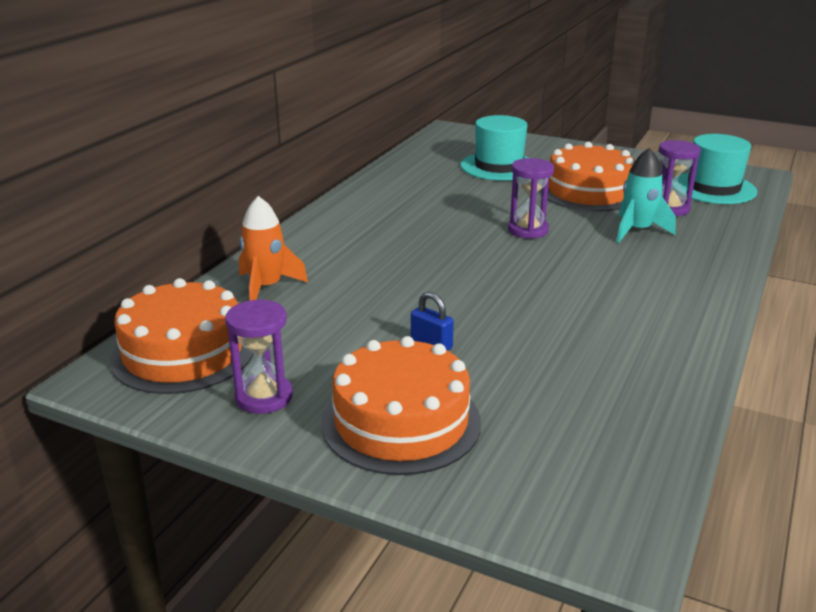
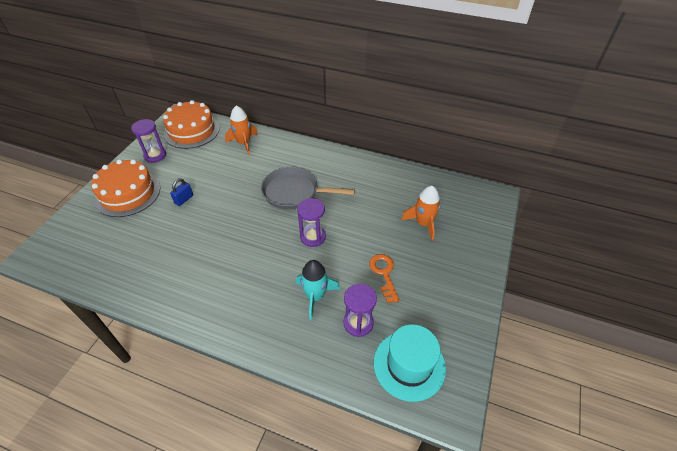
camera: 85 degrees right, 20 degrees up
turquoise hat [461,115,529,181] -> orange rocket [401,186,441,241]
orange cake [540,142,635,212] -> orange key [369,254,400,303]
none -> grey pan [261,167,355,209]

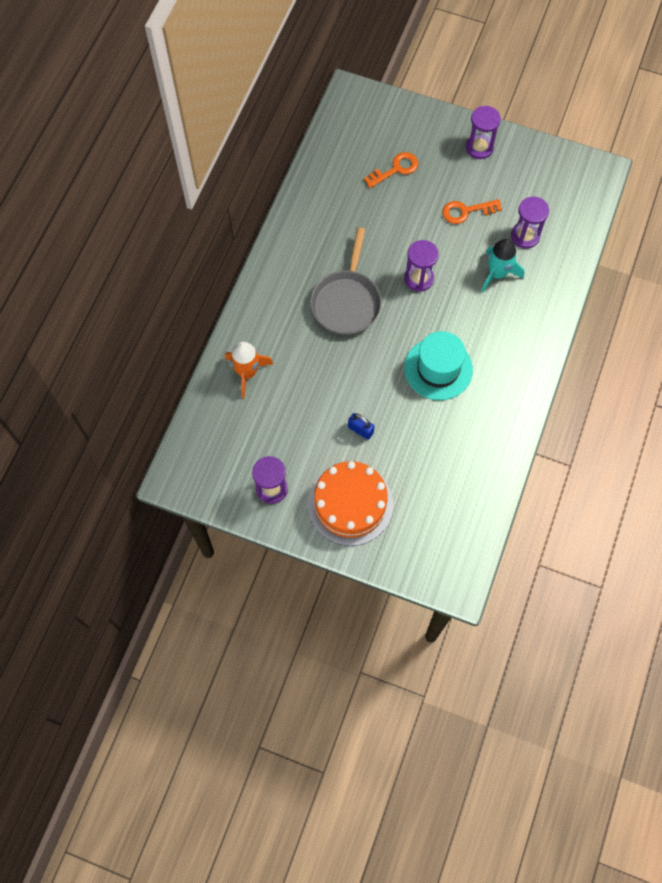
camera: 90 degrees left, 20 degrees up
orange cake [163,100,220,149] -> none
turquoise hat [374,324,446,402] -> turquoise hat moved to [404,331,473,400]
orange rocket [401,186,441,241] -> orange key [364,152,418,188]
none -> purple hourglass [466,105,501,159]

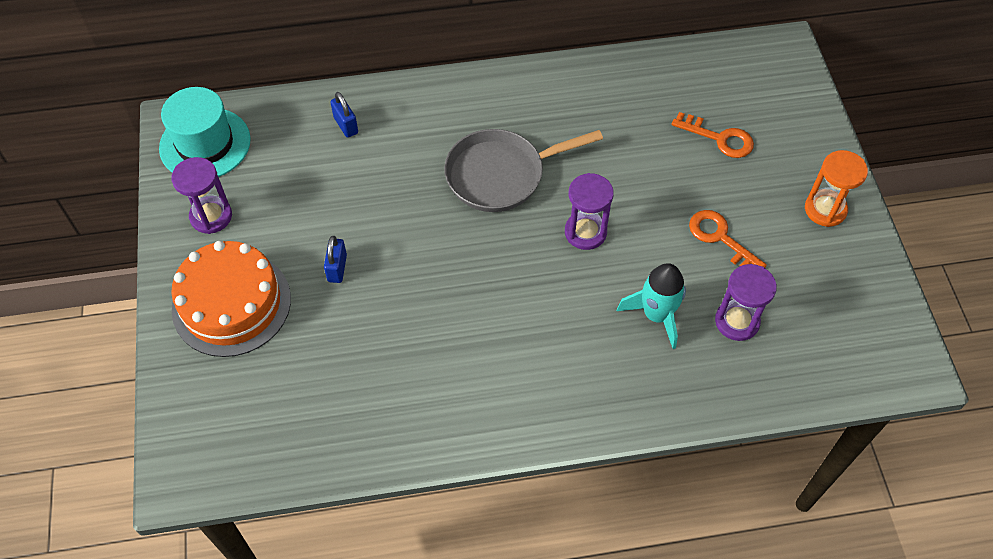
camera: 60 degrees right, 10 degrees down
orange rocket [225,342,273,398] -> blue padlock [330,92,358,138]
turquoise hat [404,331,473,400] -> turquoise hat moved to [159,87,251,177]
purple hourglass [466,105,501,159] -> orange hourglass [805,150,868,227]

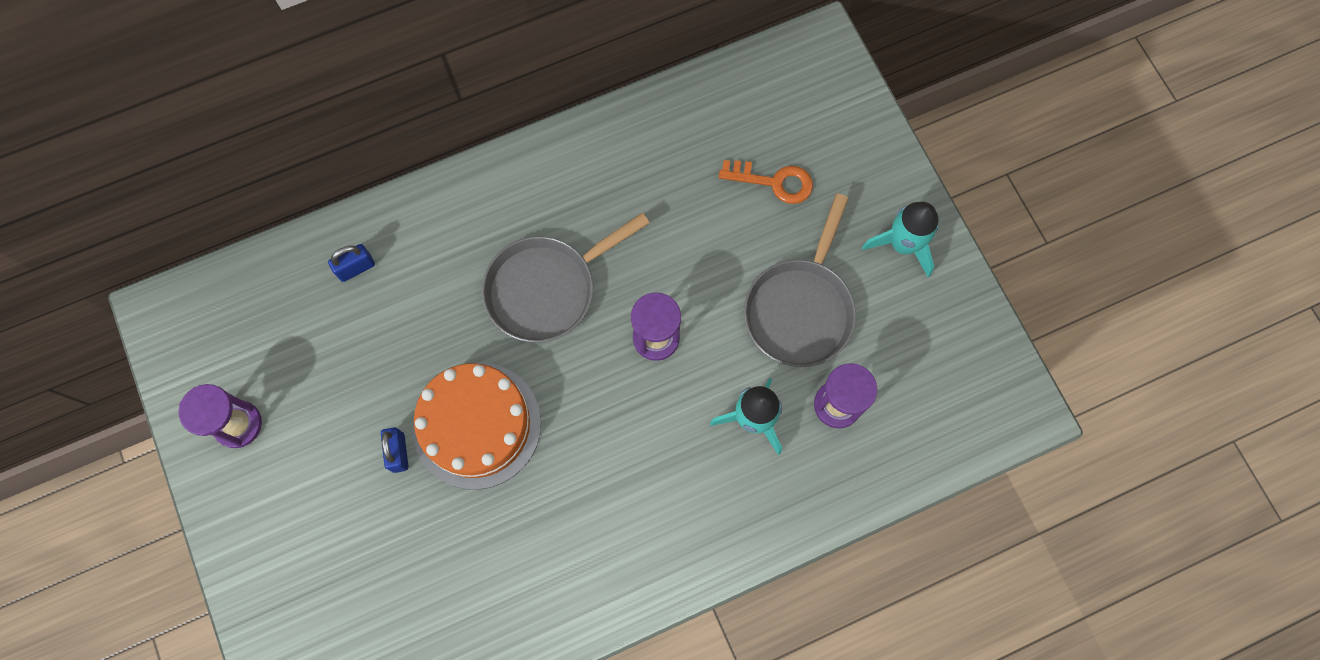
camera: 15 degrees left, 15 degrees up
turquoise hat [159,87,251,177] -> none
orange cake [171,241,291,357] -> orange cake moved to [412,363,541,490]
blue padlock [330,92,358,138] -> blue padlock turned 75 degrees counterclockwise [328,244,375,282]
orange key [689,210,767,268] -> grey pan [744,193,856,367]
orange hourglass [805,150,868,227] -> turquoise rocket [862,202,939,277]

